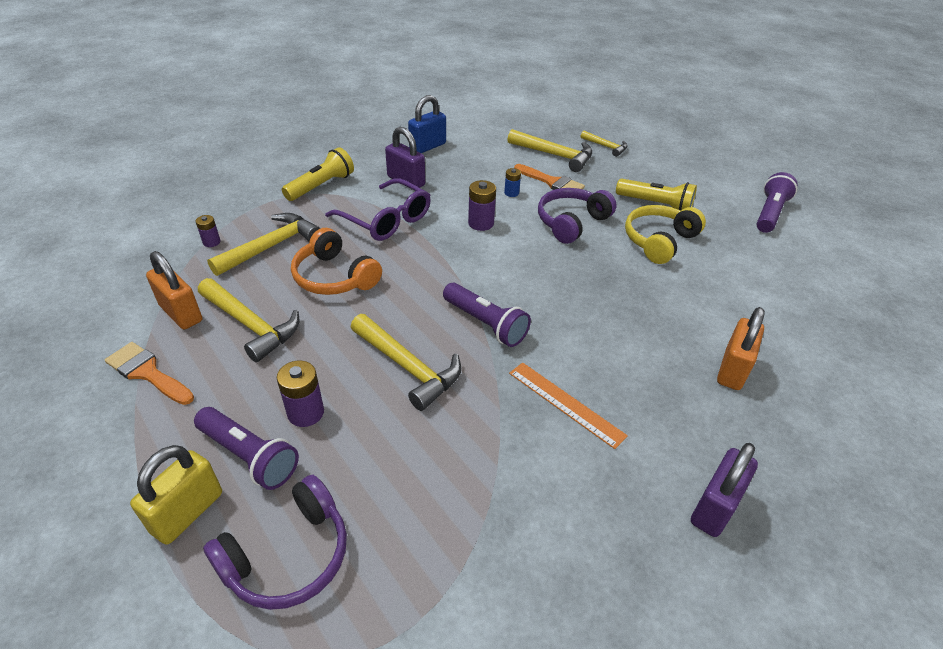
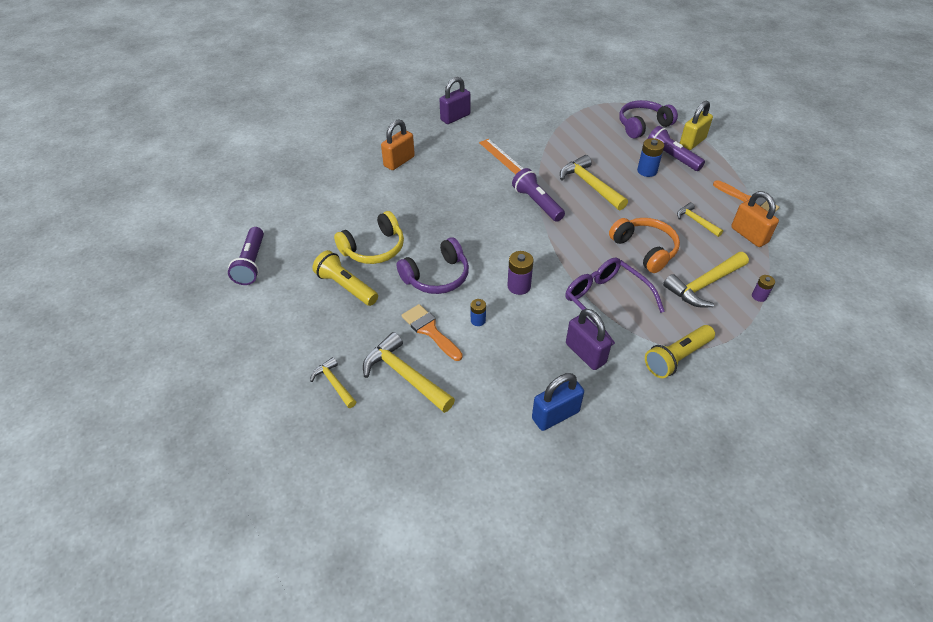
camera: 165 degrees left, 5 degrees up
yellow hammer [198,278,299,362] -> yellow hammer [677,202,723,237], size x0.58
purple battery [277,360,324,427] -> blue battery [637,138,664,177]
purple flashlight [757,172,798,233] -> purple flashlight turned 45 degrees counterclockwise [228,227,264,285]

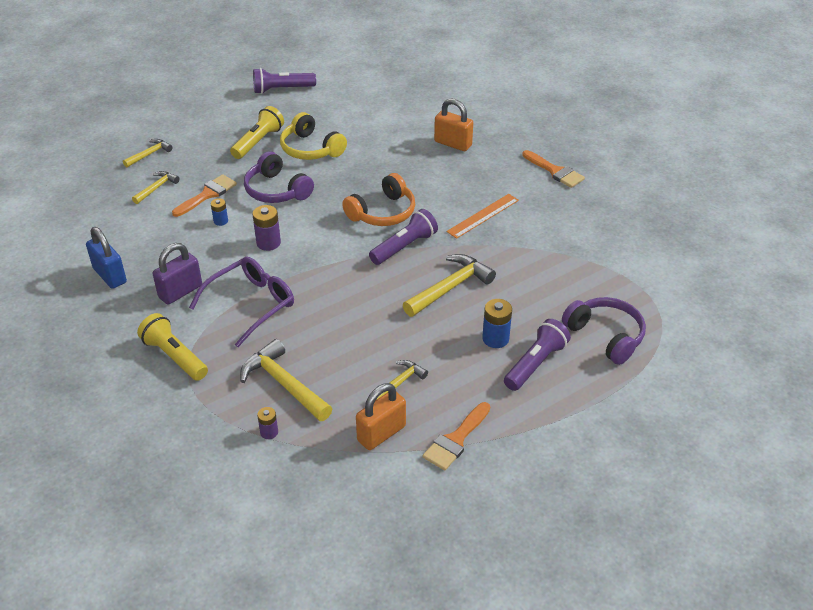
camera: 80 degrees right, 5 degrees down
yellow hammer [363,332,455,413] -> yellow hammer [132,171,180,204], size x0.58
purple padlock [440,77,471,124] -> orange brush [522,150,585,188]
orange headphones [609,218,680,273] -> orange headphones moved to [342,173,415,226]
yellow padlock [680,101,713,150] -> none

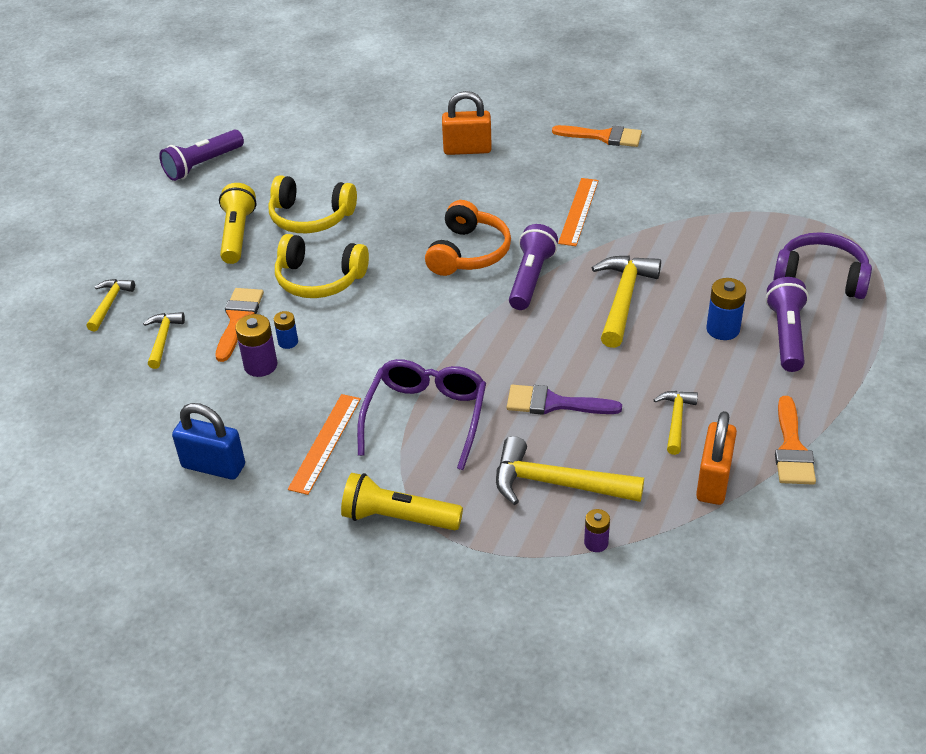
camera: 30 degrees left, 0 degrees up
purple padlock [153,243,202,305] -> orange ruler [288,394,361,495]
purple headphones [244,151,314,203] -> yellow headphones [275,234,369,298]
purple battery [252,205,281,251] -> purple battery moved to [235,314,277,377]
none -> purple brush [507,385,622,415]

